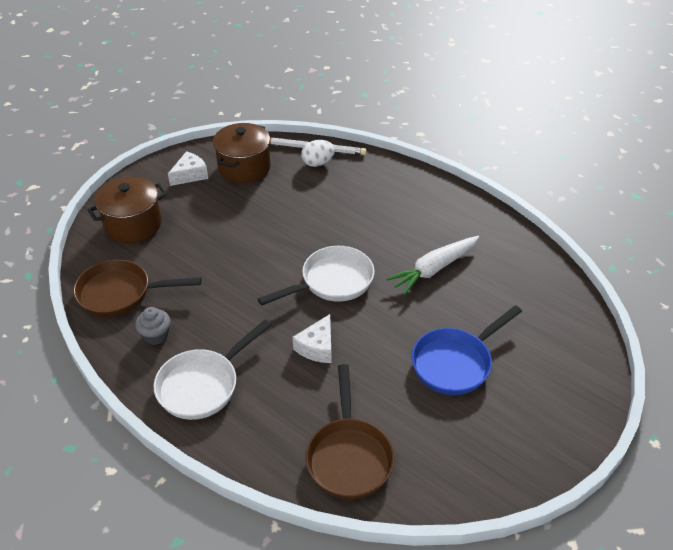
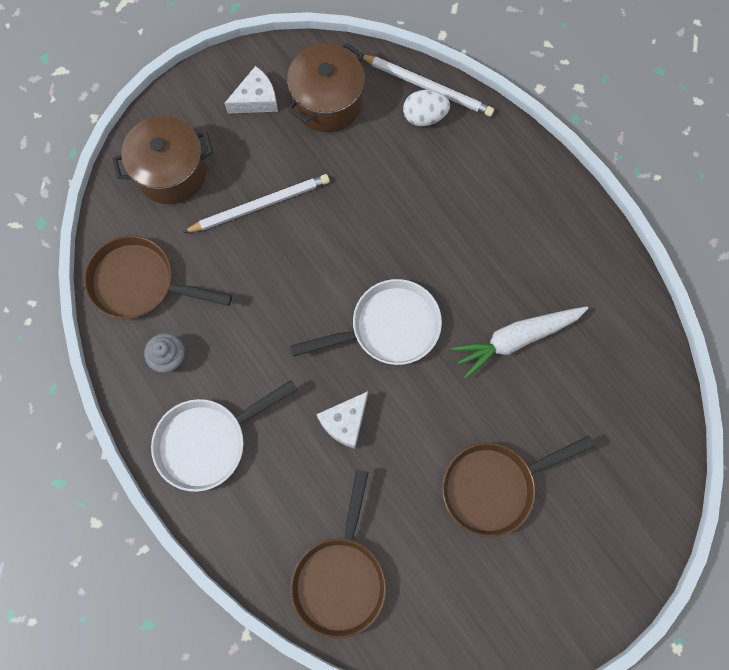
camera: 15 degrees right, 30 degrees up
blue pan [412,305,522,395] -> brown pan [442,436,595,537]
none -> white pencil [183,174,330,233]

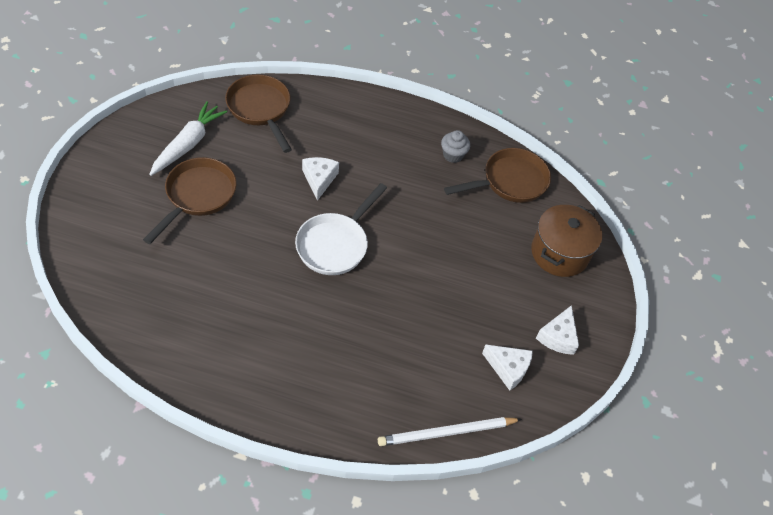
camera: 135 degrees right, 20 degrees down
white pan [151,380,297,492] -> none
white pencil [183,174,330,233] -> none
brown pot [287,43,365,132] -> white cheese [482,345,533,391]
white egg [403,90,450,126] -> none
white carrot [451,307,588,379] -> white carrot moved to [149,101,227,176]

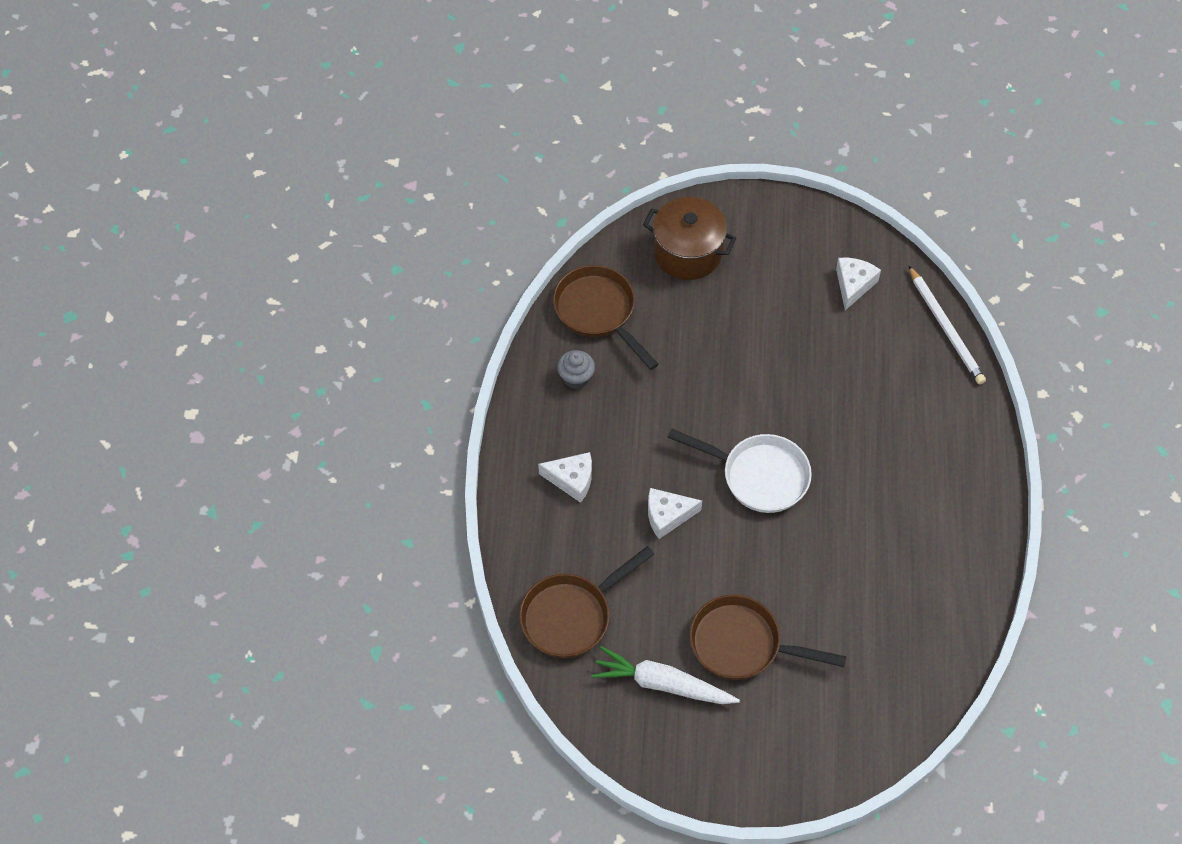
camera: 95 degrees left, 5 degrees up
white cheese [536,305,579,355] -> white cheese moved to [538,452,592,503]

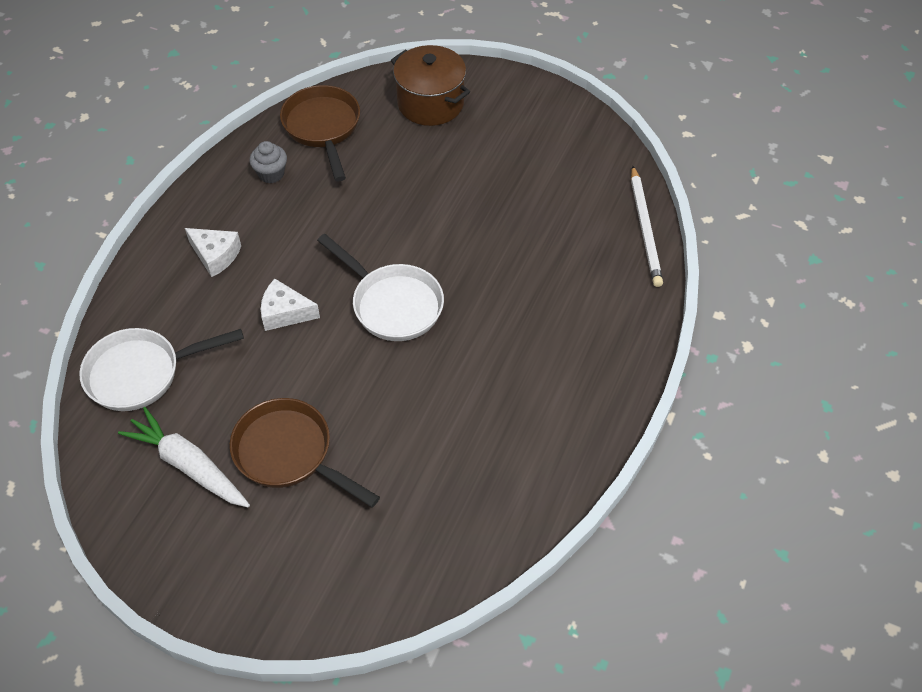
camera: 20 degrees right, 5 degrees down
brown pan [519,546,654,658] -> white pan [79,328,244,411]
white cheese [836,258,881,310] -> none

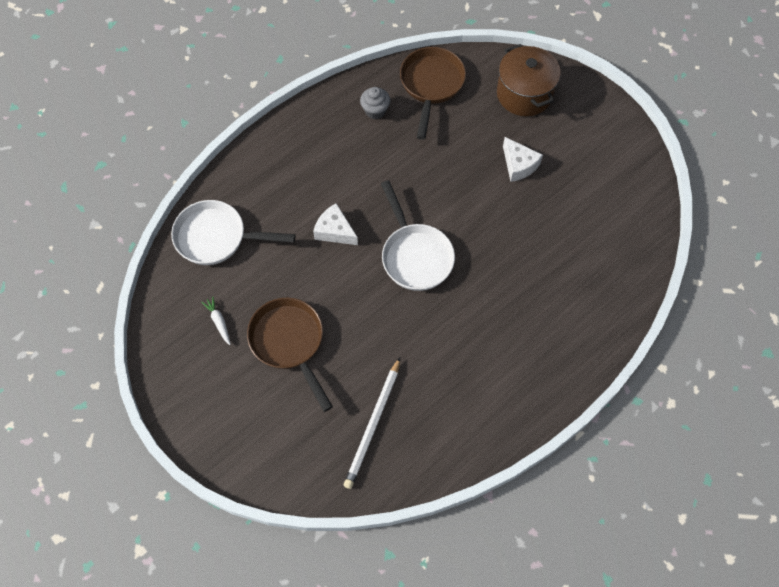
camera: 25 degrees right, 10 degrees up
white carrot [118,407,250,507] -> white carrot [201,297,231,345], size x0.46
white cheese [185,228,241,277] -> white cheese moved to [503,137,543,182]
white pencil [631,166,663,287] -> white pencil moved to [344,358,400,489]

